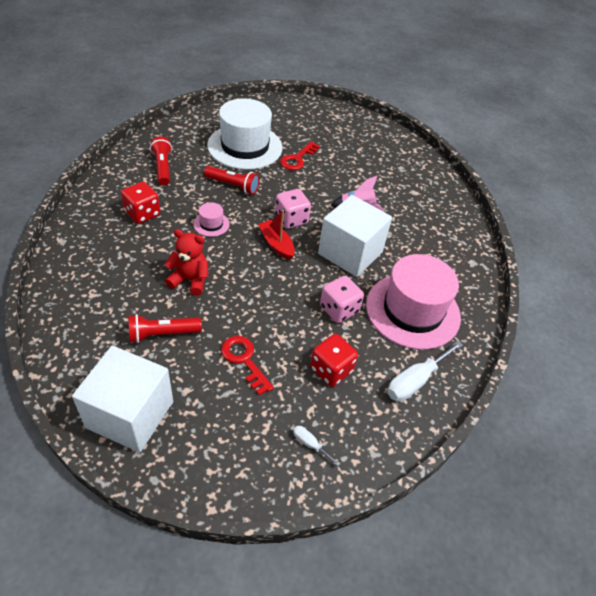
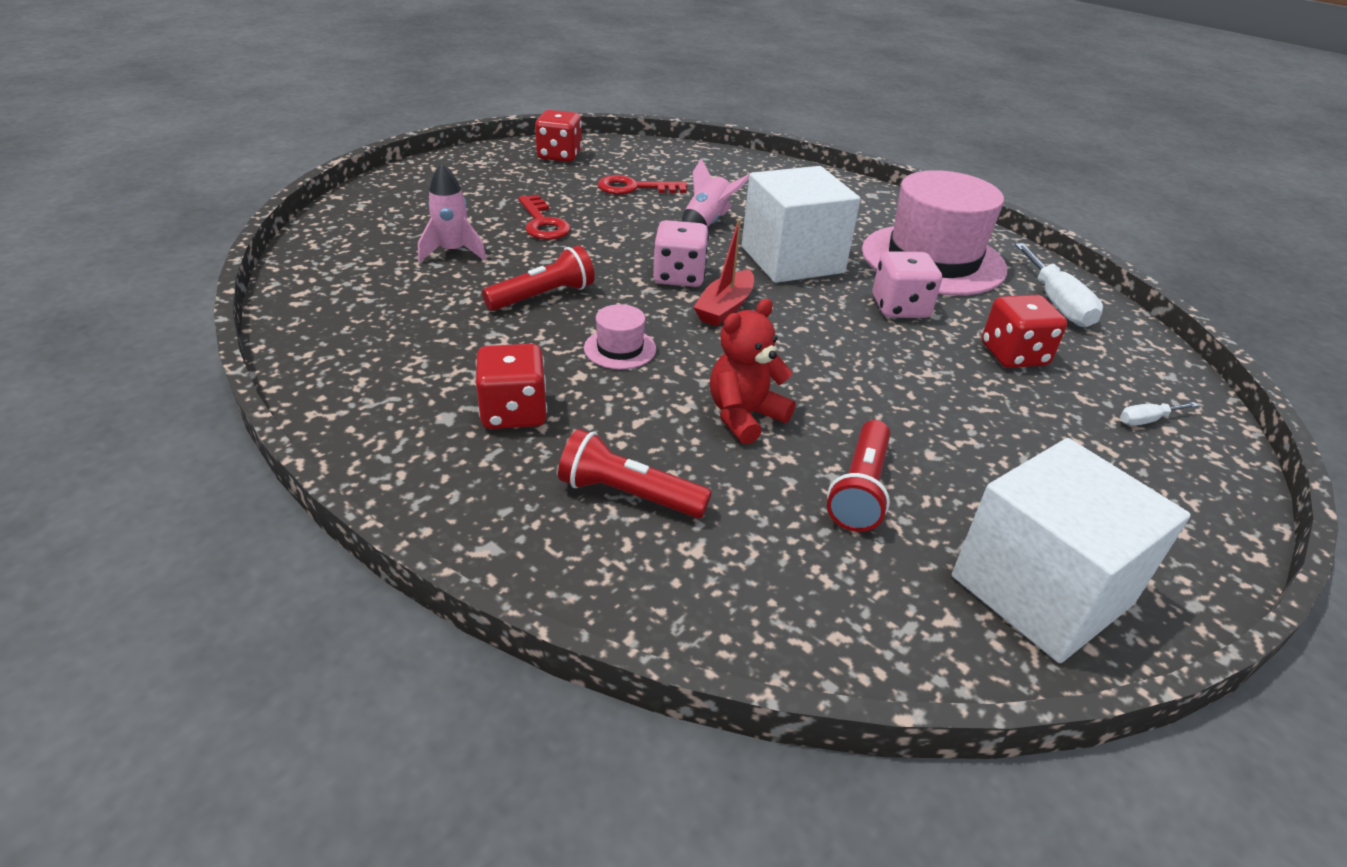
camera: 55 degrees left, 10 degrees down
red flashlight [150,137,172,185] -> red flashlight moved to [558,429,712,518]
white hat [207,98,283,170] -> pink rocket [418,163,487,263]
red key [221,336,274,396] -> red key moved to [598,175,687,195]
red boat [258,210,295,260] -> red boat turned 60 degrees counterclockwise [693,219,754,326]
none -> red dice [535,110,582,162]

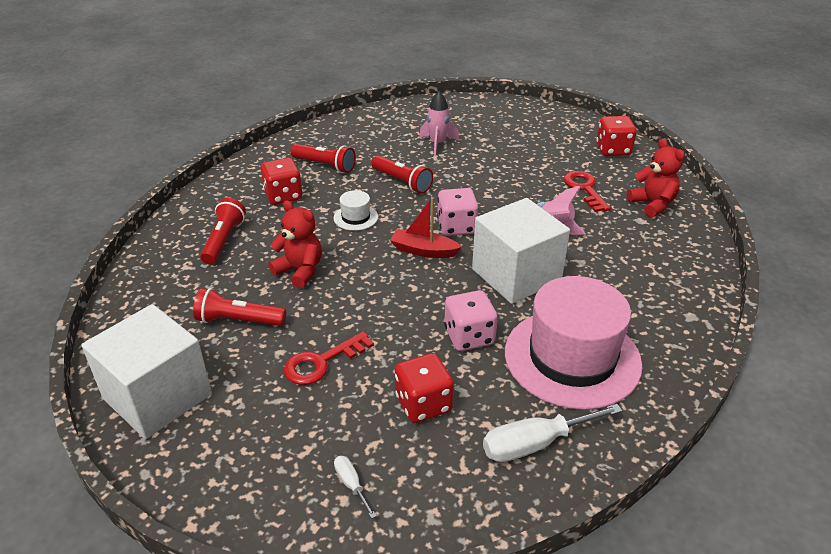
camera: 80 degrees right, 0 degrees up
red key [518,195,571,240] -> red key moved to [284,332,374,385]
pink hat [584,304,656,369] -> white hat [333,190,378,231]
none -> red flashlight [290,144,356,173]
none -> red teddy bear [627,138,685,218]

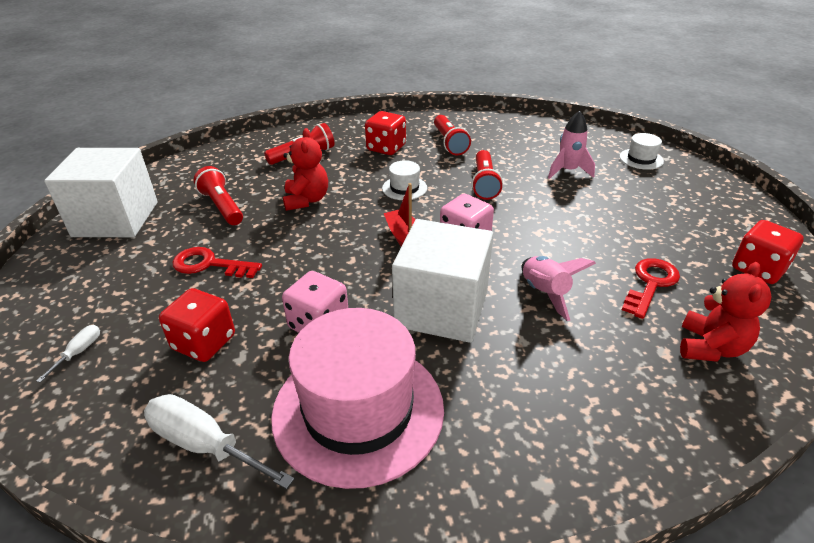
camera: 50 degrees right, 0 degrees up
none -> white hat [620,133,664,170]

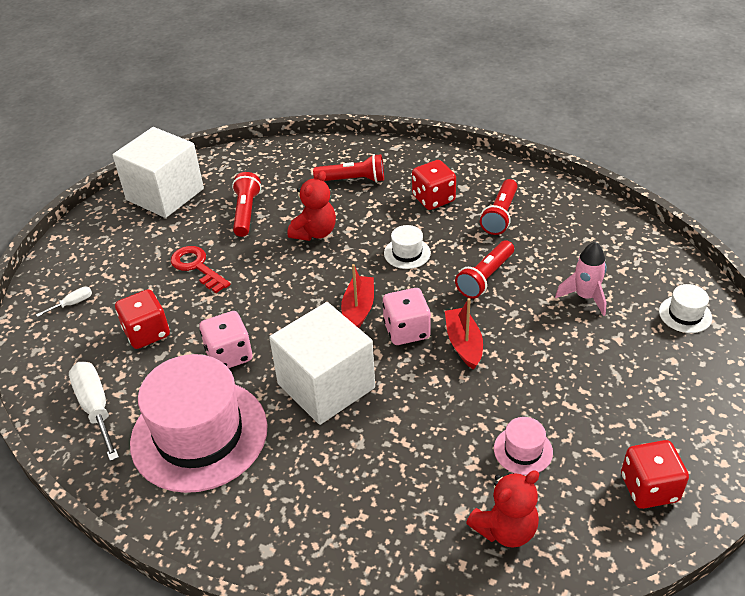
camera: 35 degrees right, 5 degrees up
pink rocket [522,256,596,321] -> none
red key [622,258,680,319] -> pink hat [494,417,553,475]
none -> red boat [445,298,483,370]

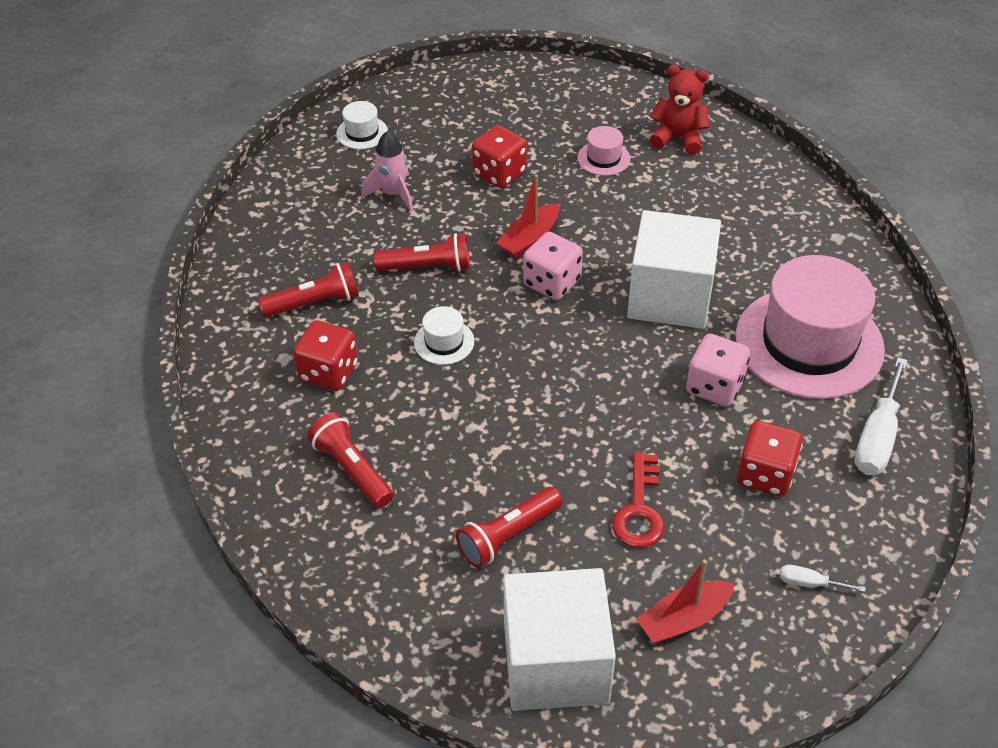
camera: 130 degrees left, 5 degrees up
red teddy bear [287,171,336,241] -> none
red boat [341,264,374,328] -> red boat moved to [636,559,735,643]
red dice [621,440,689,509] -> red dice moved to [472,125,527,188]

